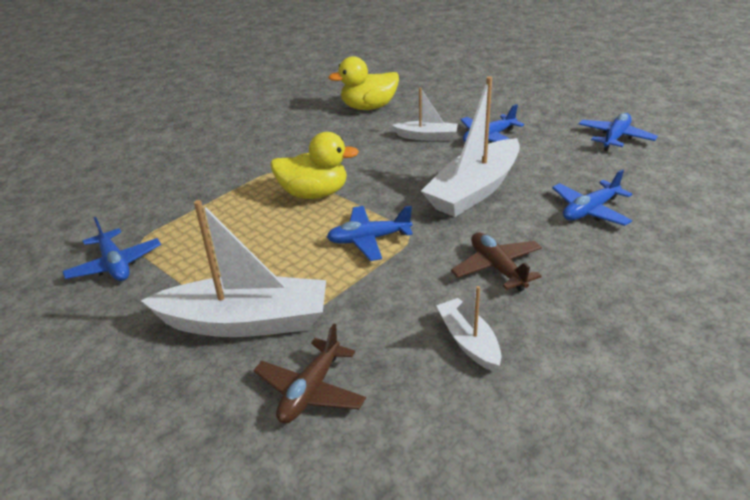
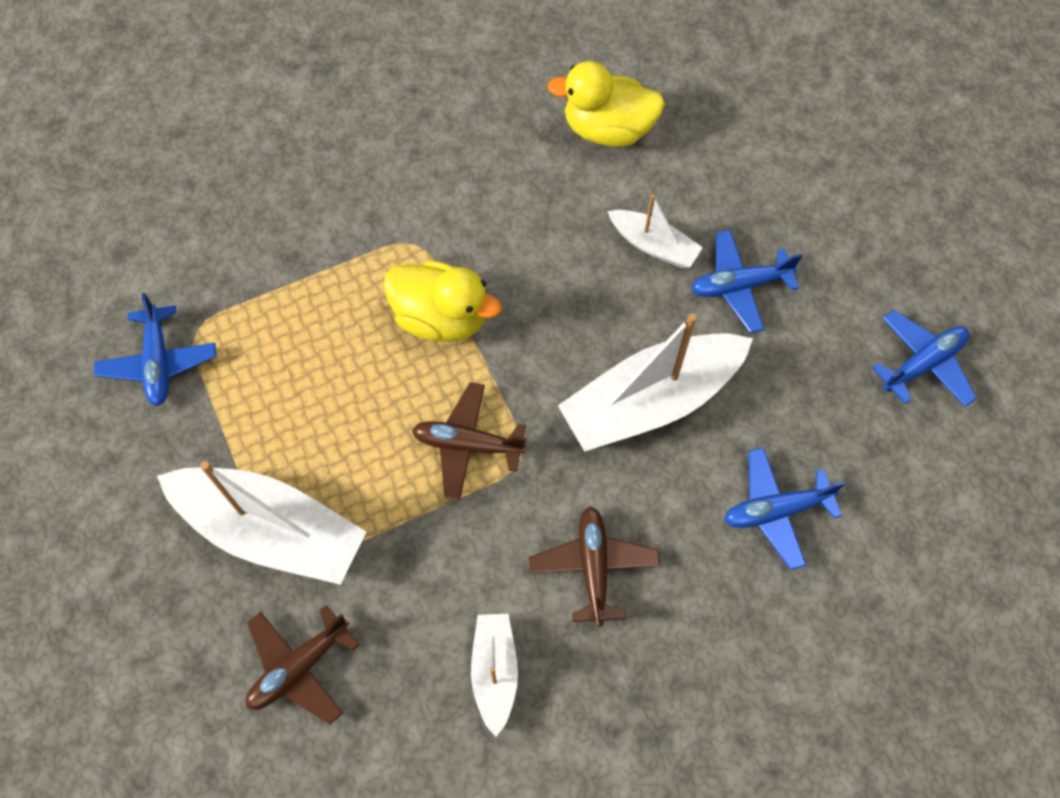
camera: 20 degrees right, 30 degrees up
blue plane [327,206,413,261] -> brown plane [412,382,527,500]

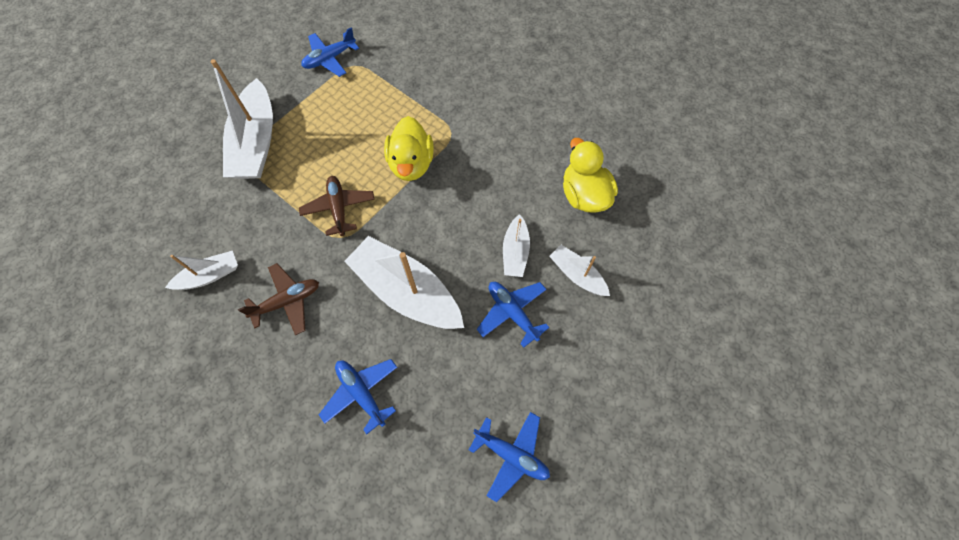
camera: 65 degrees right, 0 degrees up
brown plane [246,605,360,725] -> none
none -> white boat [549,245,610,296]

